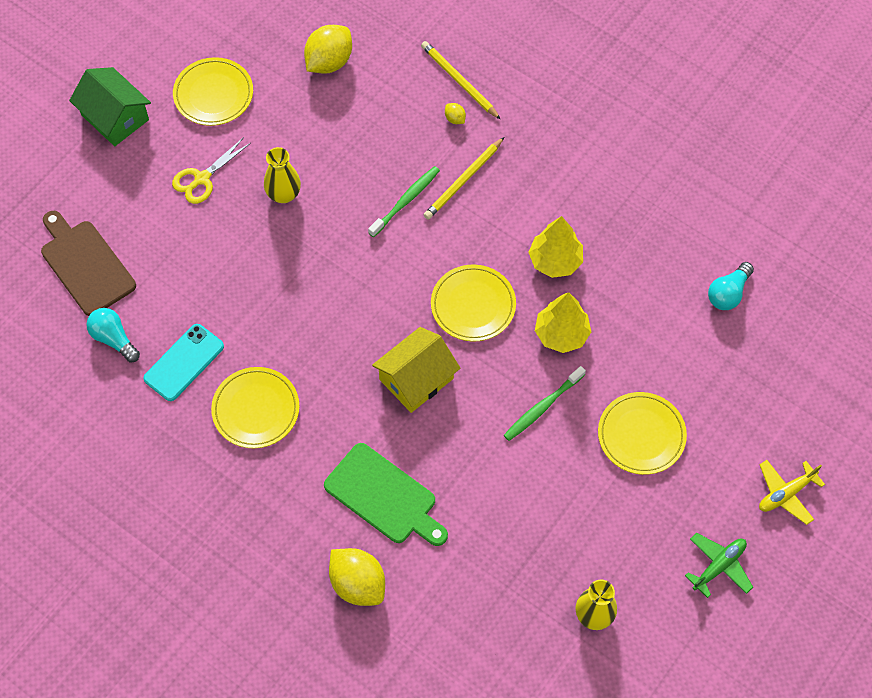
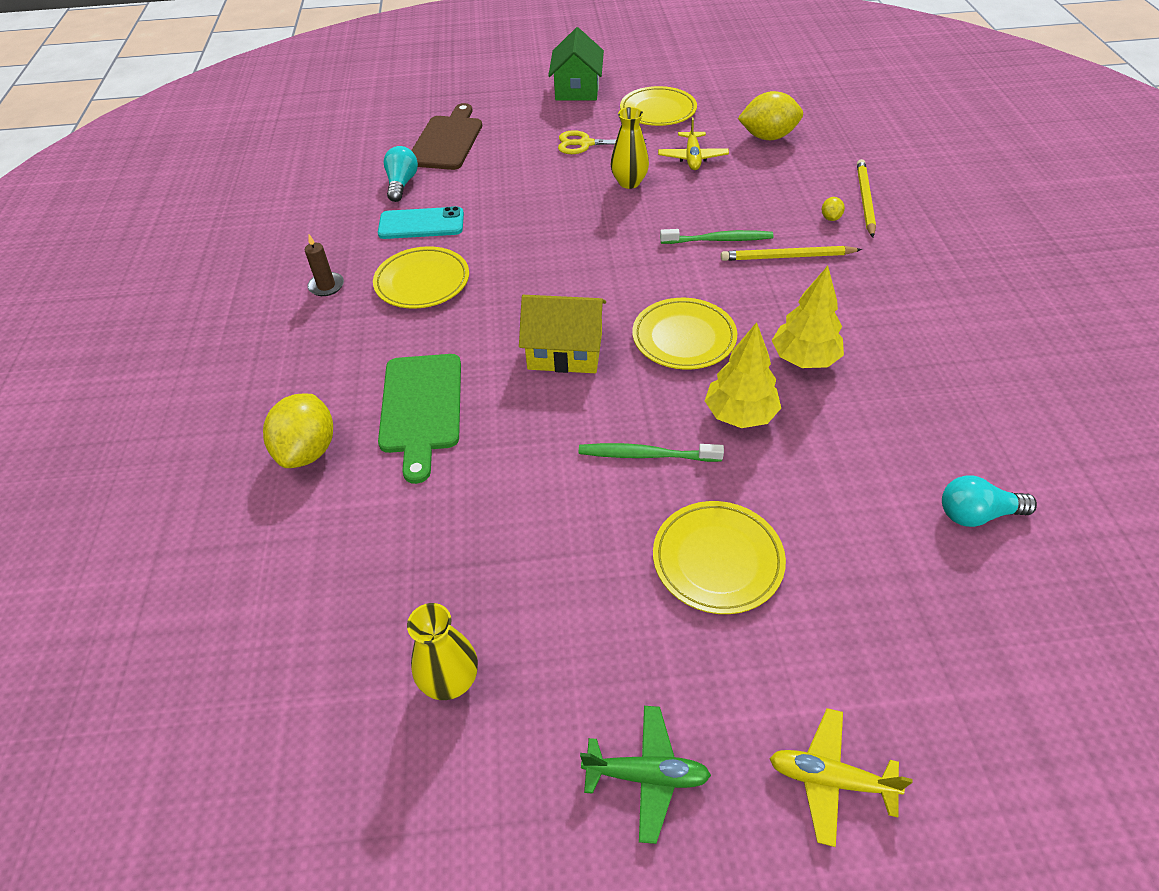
camera: 50 degrees right, 15 degrees down
none -> brown candle [305,235,344,296]
none -> yellow plane [658,117,729,170]

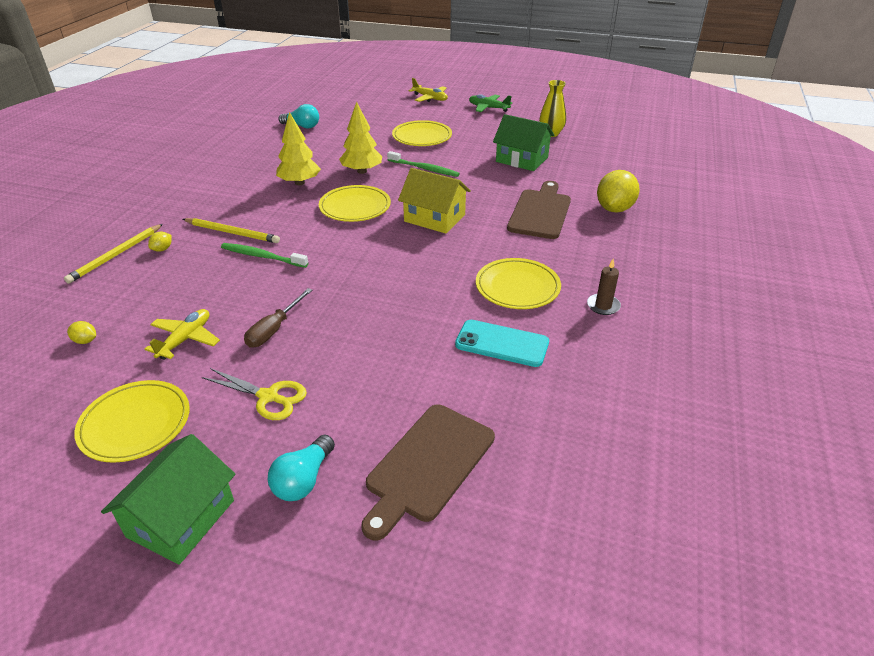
camera: 160 degrees left, 10 degrees down
green cutting board [378,354,461,484] -> brown cutting board [507,181,571,239]
turquoise light bulb [384,146,418,202] -> turquoise light bulb moved to [268,434,335,501]
yellow vase [611,107,649,189] -> brown screwdriver [244,288,313,348]
yellow lemon [738,91,803,140] -> yellow lemon [67,321,96,344], size x0.44
none -> green house [493,114,555,171]

